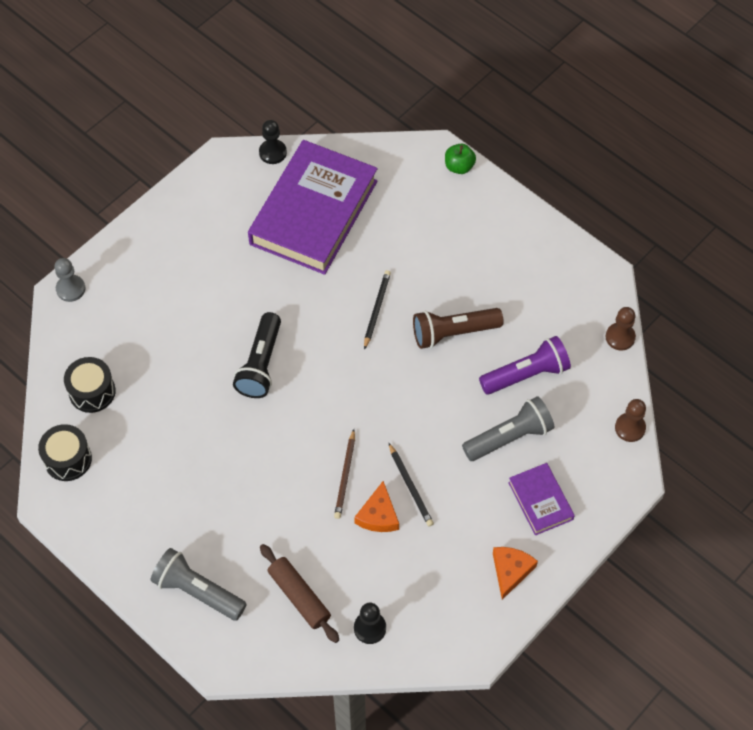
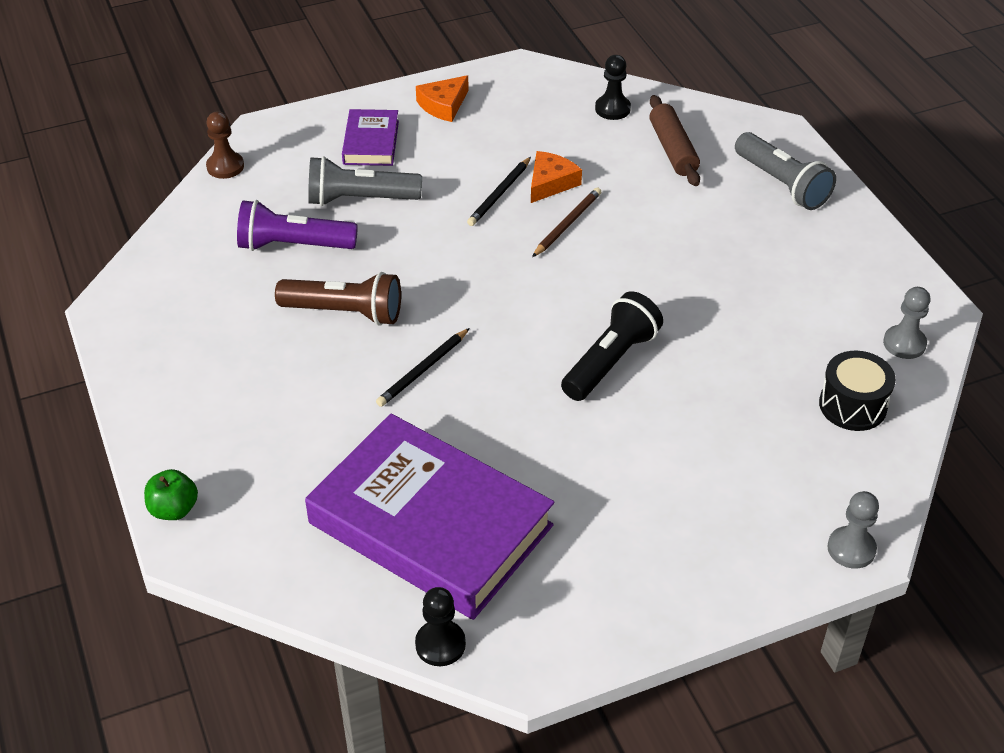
camera: 155 degrees left, 15 degrees down
black drum [38,424,92,481] -> grey pawn [883,287,930,359]
purple book [248,140,378,275] -> purple book turned 75 degrees clockwise [305,413,555,620]
black pencil [389,443,434,527] -> black pencil turned 150 degrees counterclockwise [467,157,531,226]
brown pawn [606,307,636,350] -> none

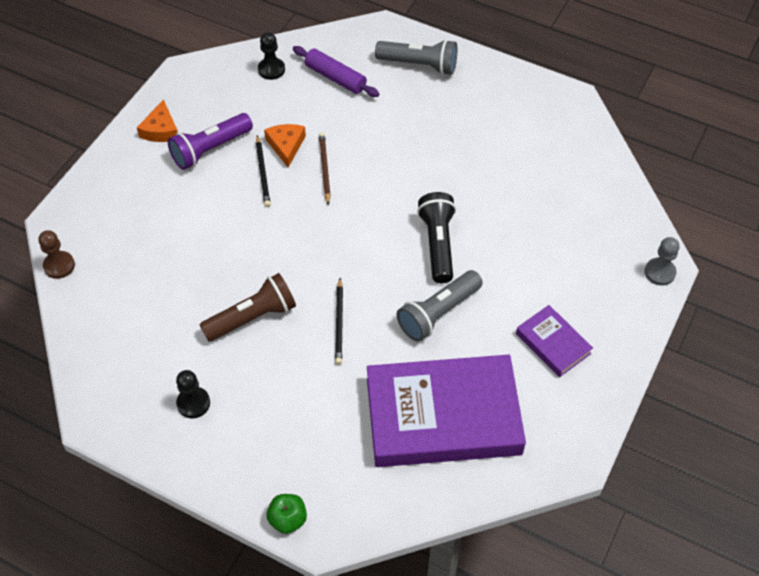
camera: 40 degrees left, 10 degrees up
purple flashlight [237,200,358,251] -> purple flashlight moved to [168,113,253,170]
grey flashlight [308,156,422,206] -> grey flashlight moved to [397,270,483,342]
purple book [342,109,399,166] -> purple book moved to [516,305,593,377]
black pawn [415,587,466,666] -> black pawn moved to [176,370,210,419]
brown rolling pin [649,95,700,186] -> purple rolling pin [293,46,379,97]
black drum [819,351,896,431] -> none
grey pawn [883,287,930,359] -> none

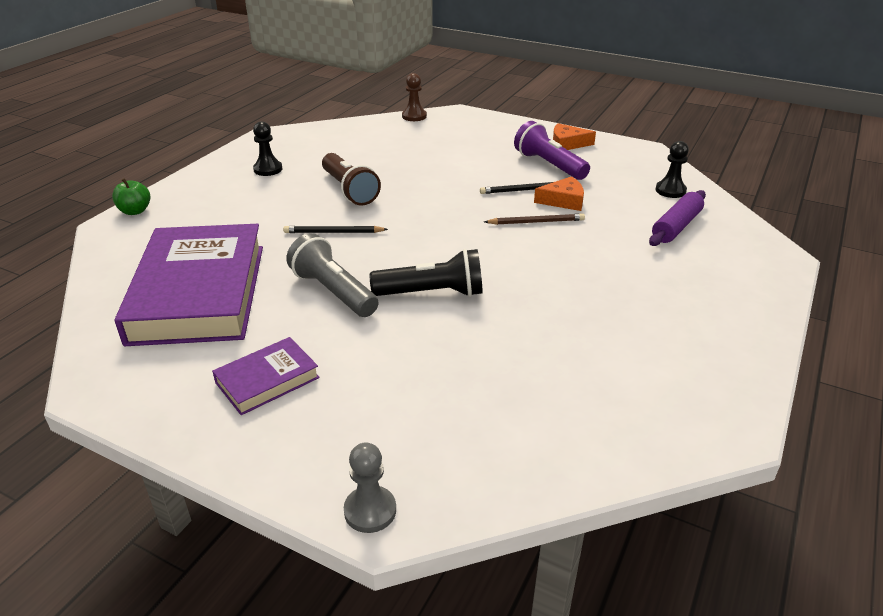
camera: 90 degrees right, 20 degrees down
grey flashlight [375,39,457,75] -> none

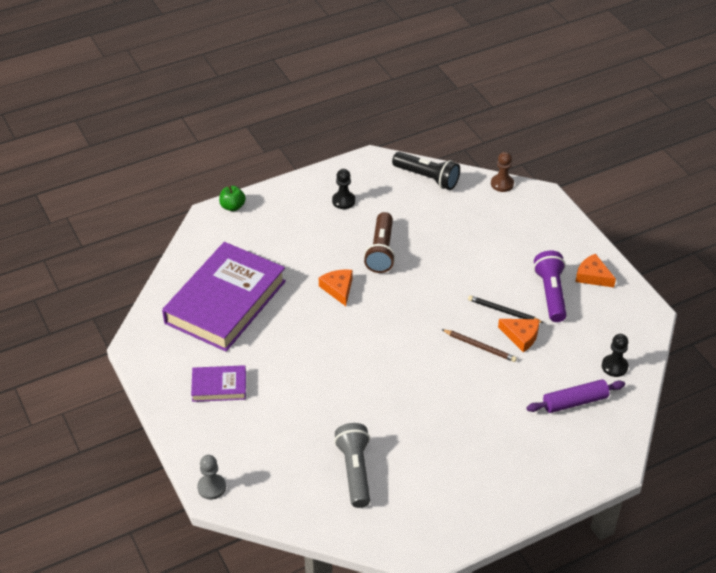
camera: 35 degrees right, 10 degrees up
black pencil [283,226,388,233] -> orange cheese [319,269,353,306]
grey flashlight [286,233,379,317] -> grey flashlight moved to [334,423,370,508]
black flashlight [370,249,483,297] -> black flashlight moved to [392,152,460,190]

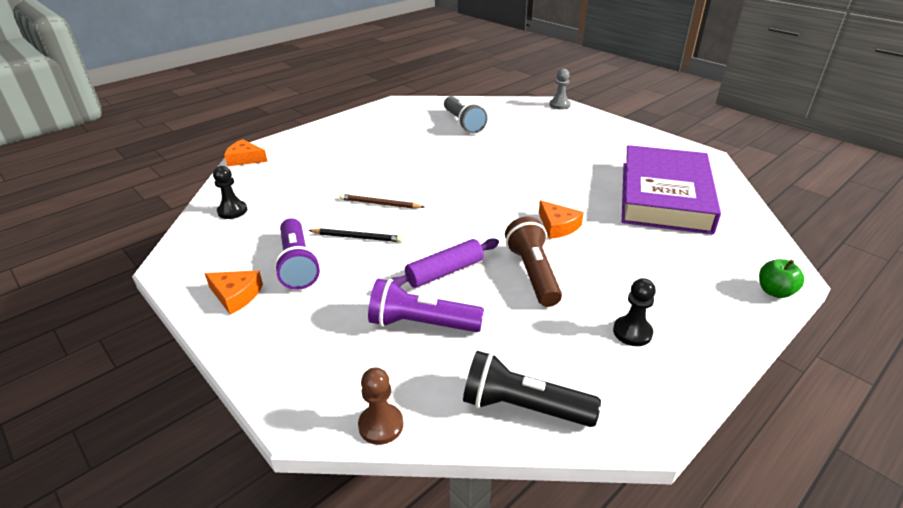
camera: 165 degrees right, 10 degrees down
purple book [191,365,246,402] -> none
orange cheese [498,319,539,352] -> orange cheese moved to [224,139,268,166]
purple rolling pin [526,379,625,413] -> purple rolling pin moved to [391,238,499,288]
none -> purple flashlight [368,279,484,332]

